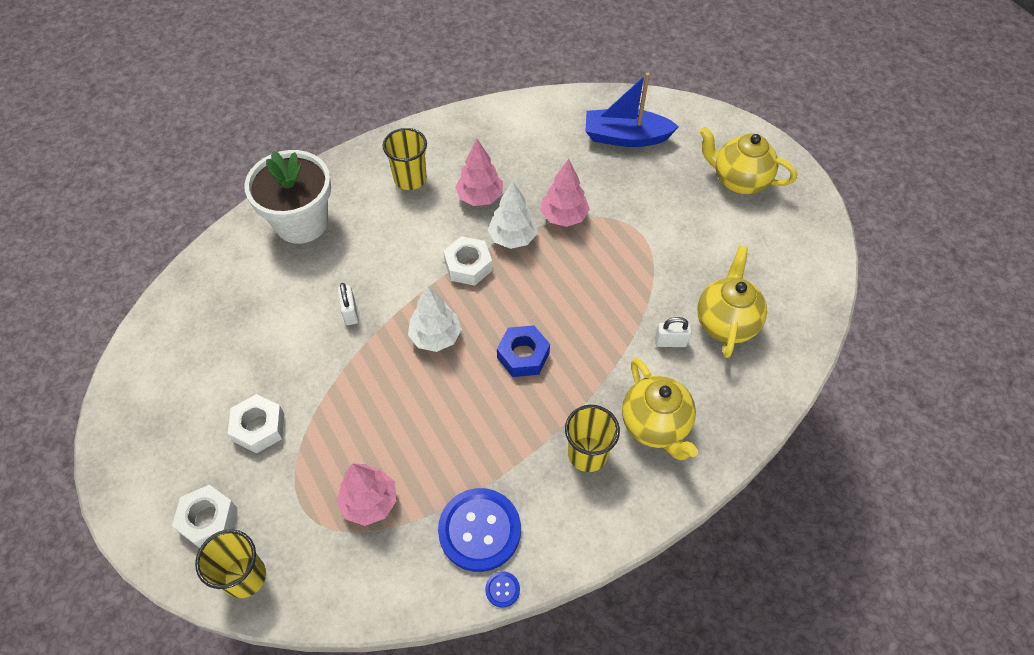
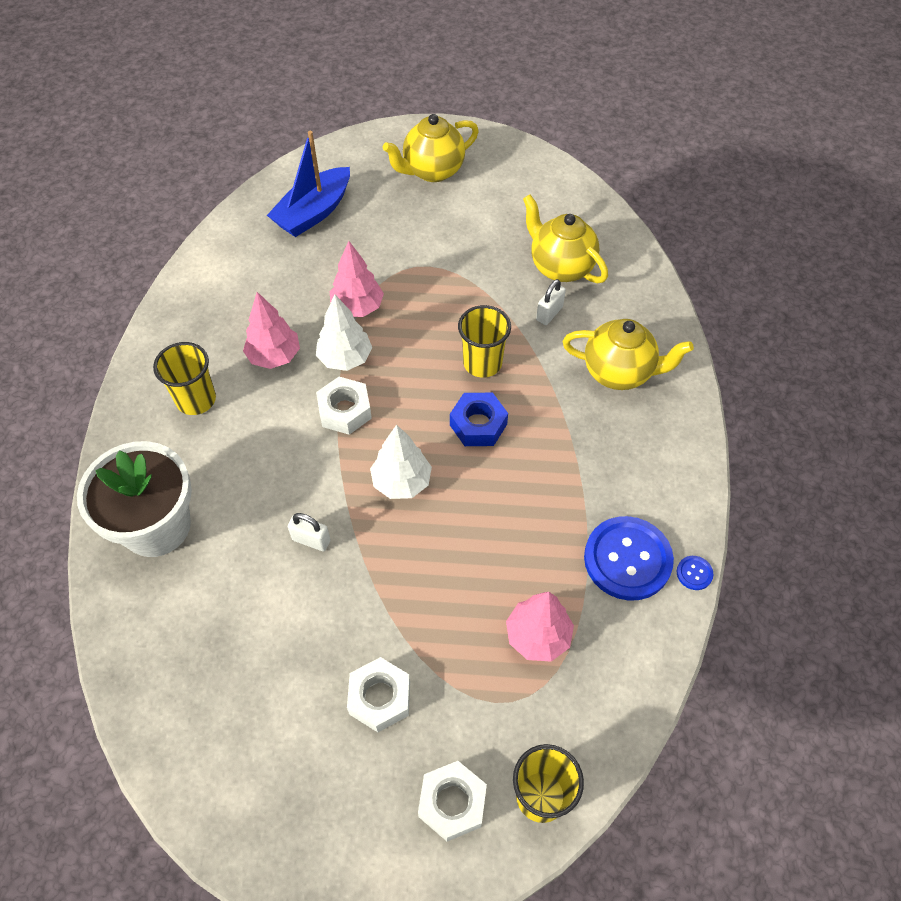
camera: 55 degrees left, 0 degrees up
yellow cup [565,405,620,472] -> yellow cup moved to [458,305,511,378]

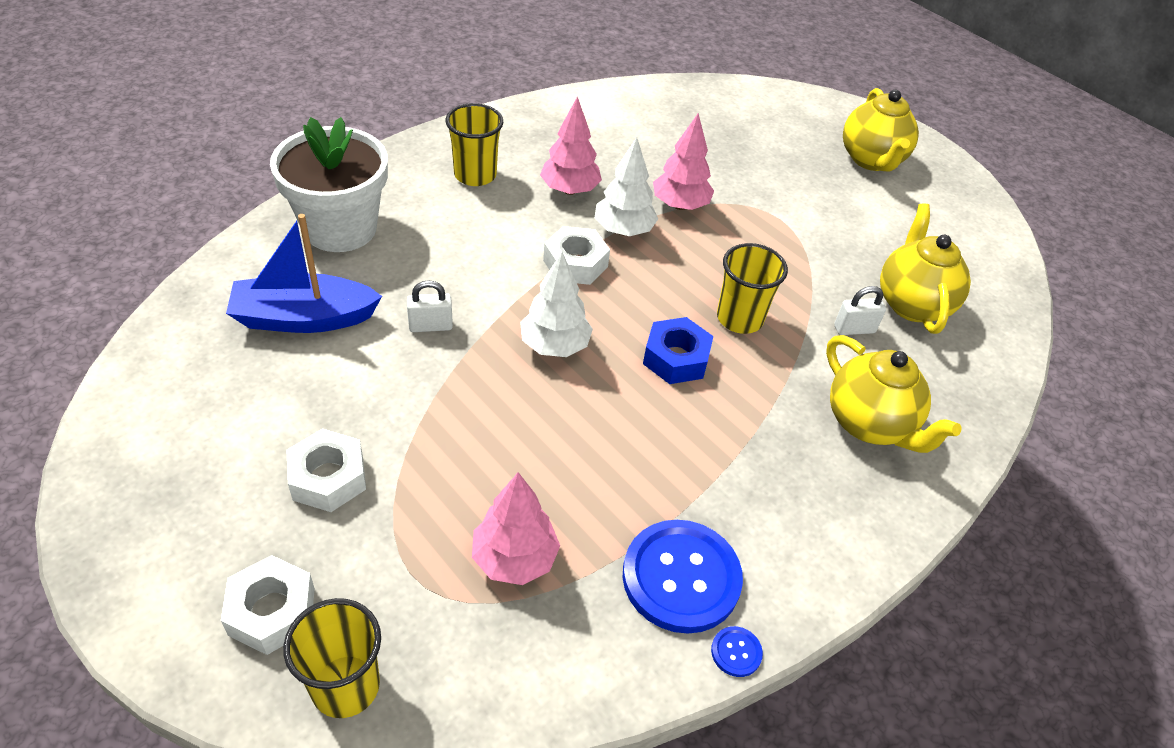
camera: 40 degrees right, 10 degrees down
blue boat [267,131,350,237] -> blue boat moved to [226,214,382,333]
white padlock [288,513,331,551] -> white padlock turned 75 degrees counterclockwise [407,280,453,332]
yellow teapot [383,114,479,182] -> yellow teapot turned 105 degrees counterclockwise [843,88,919,171]

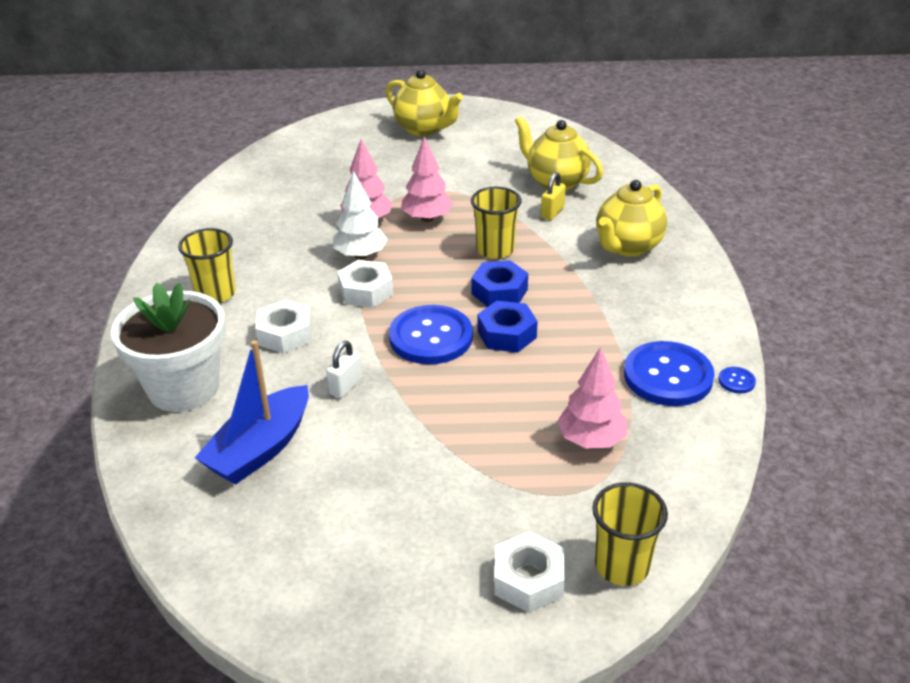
camera: 45 degrees left, 10 degrees down
white nut [286,429,366,512] -> white nut moved to [255,300,312,354]
white tree [520,252,593,357] -> blue button [389,305,473,364]
pink tree [540,96,602,195] -> pink tree moved to [401,136,453,222]
yellow teapot [826,335,961,453] -> yellow teapot turned 120 degrees clockwise [596,180,667,257]
white padlock [834,286,886,335] -> yellow padlock [541,172,566,220]
none -> blue nut [477,301,538,353]

